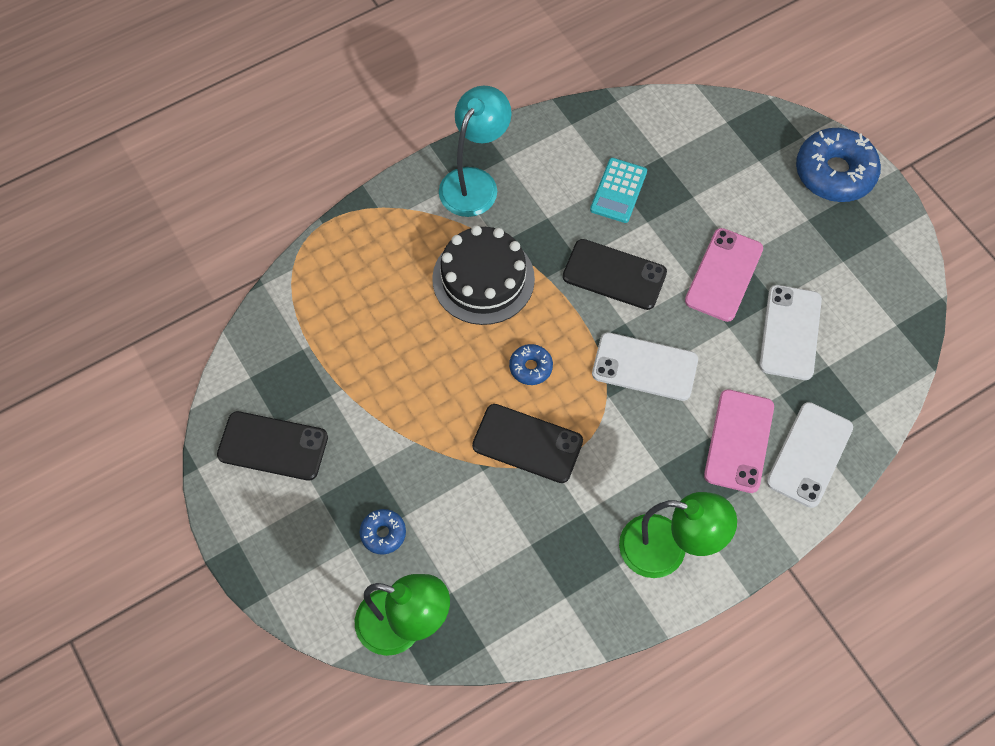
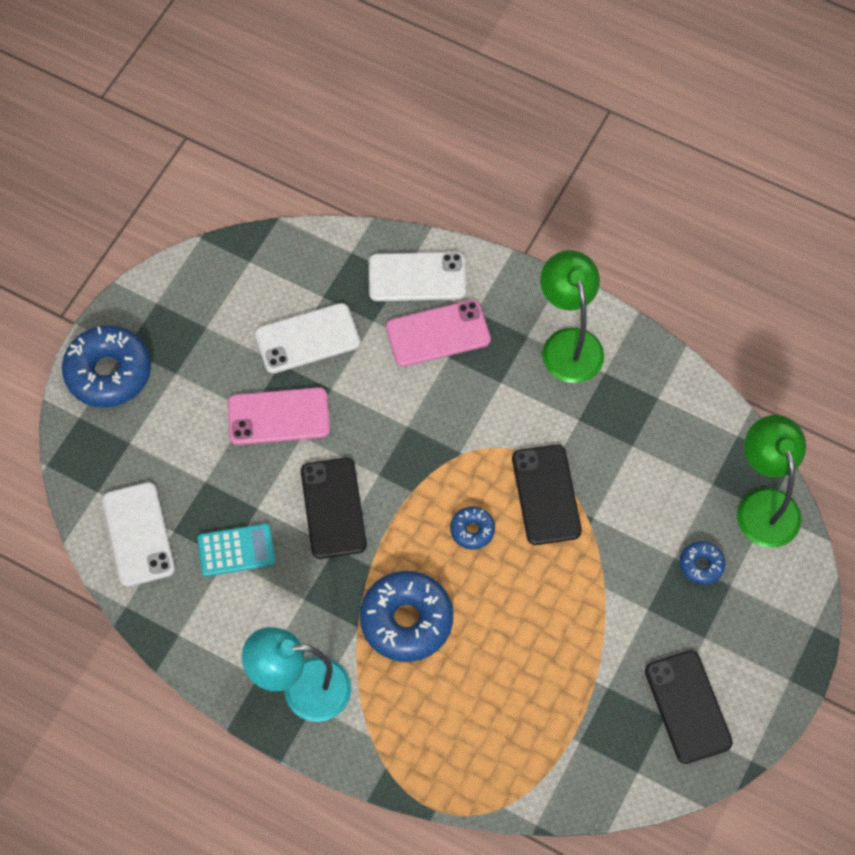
camera: 120 degrees left, 0 degrees up
black cake [432,226,535,325] -> blue donut [360,571,453,662]
white phone [592,332,698,401] -> white phone moved to [102,482,175,587]

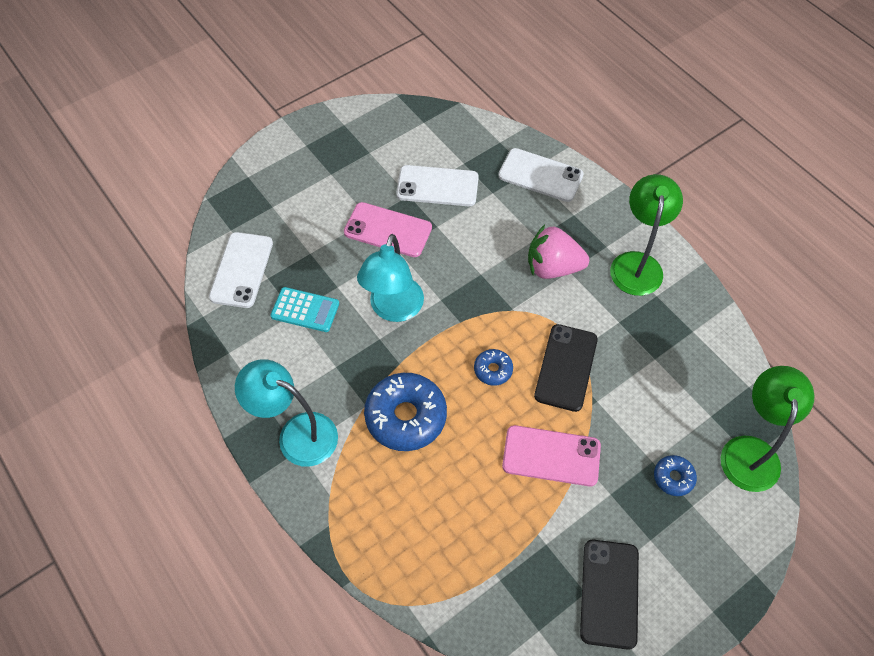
camera: 25 degrees right, 5 degrees down
blue donut [62,325,151,408] -> none
black phone [301,457,367,559] -> turquoise lamp [357,234,424,322]
pink phone [386,300,491,367] -> pink phone moved to [502,425,601,486]
none -> pink strawberry [528,225,589,279]

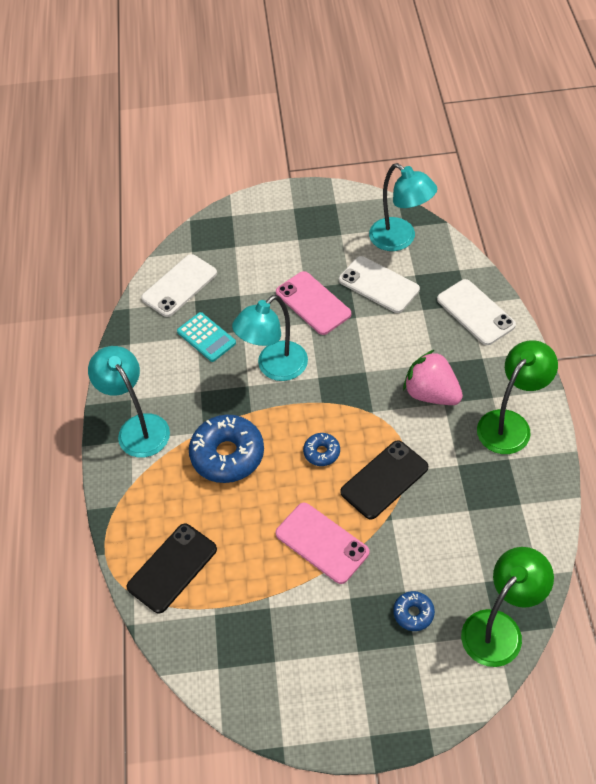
camera: 35 degrees right, 5 degrees down
black phone [580,540,639,650] -> black phone moved to [127,524,217,613]
none -> turquoise lamp [369,163,437,251]

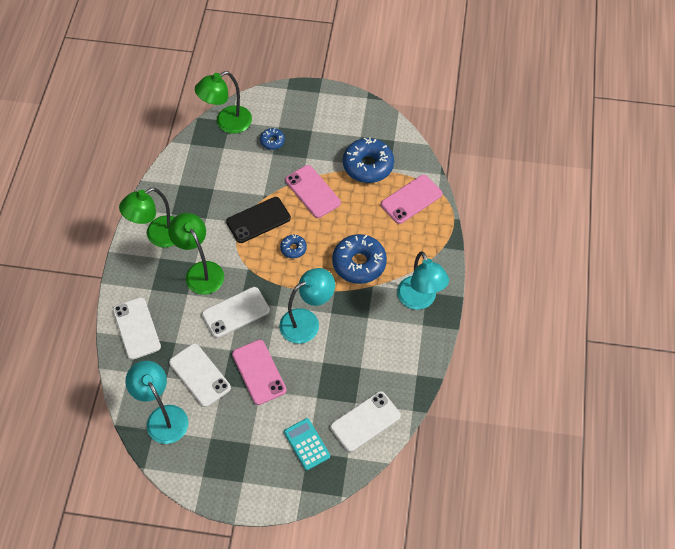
camera: 170 degrees left, 5 degrees up
black phone [127,524,217,613] -> pink phone [381,175,442,224]
turquoise calculator [177,312,236,362] -> turquoise calculator moved to [284,418,330,470]
pink strawberry [403,350,463,405] -> green lamp [168,213,224,295]
none -> white phone [202,287,270,338]
none -> blue donut [343,137,394,183]

